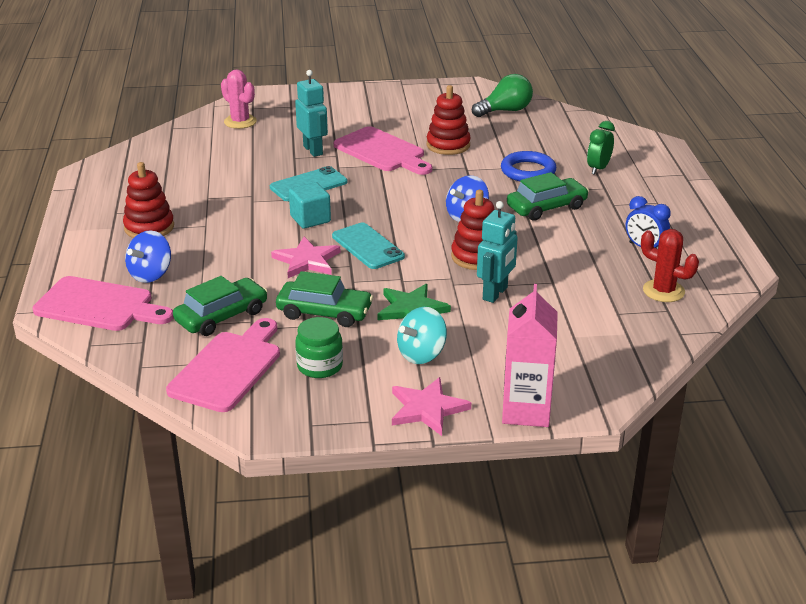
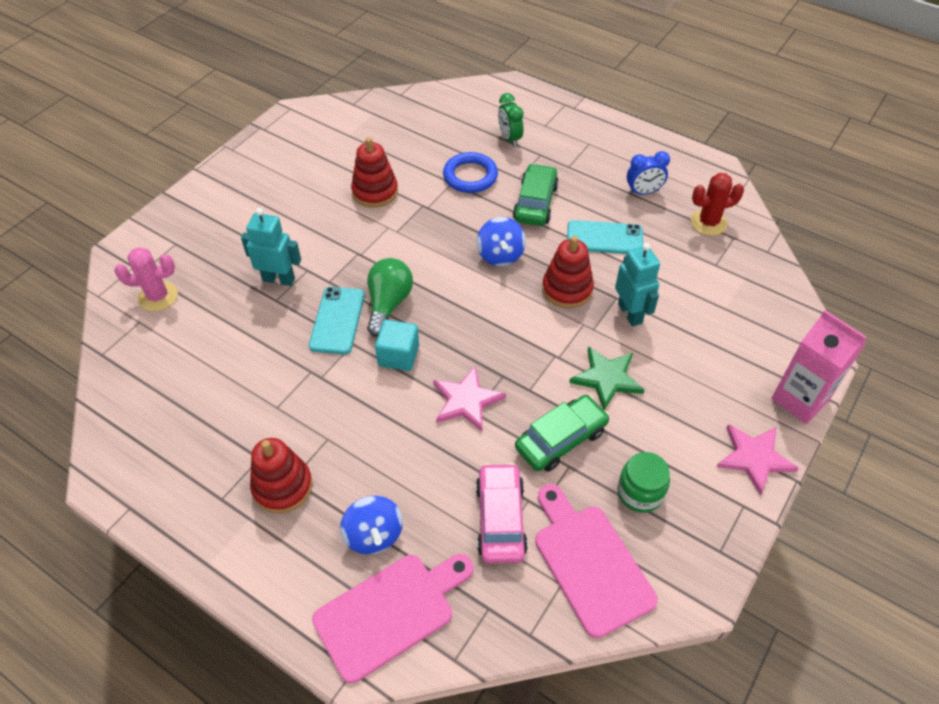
camera: 50 degrees left, 20 degrees up
green car [173,276,268,336] -> pink car [476,463,528,563]
turquoise phone [332,223,405,269] -> turquoise phone moved to [567,220,643,254]
pink cutting board [334,126,432,175] -> none
turquoise spinning top [397,307,447,364] -> none
green light bulb [472,74,533,117] -> green light bulb moved to [367,258,413,337]

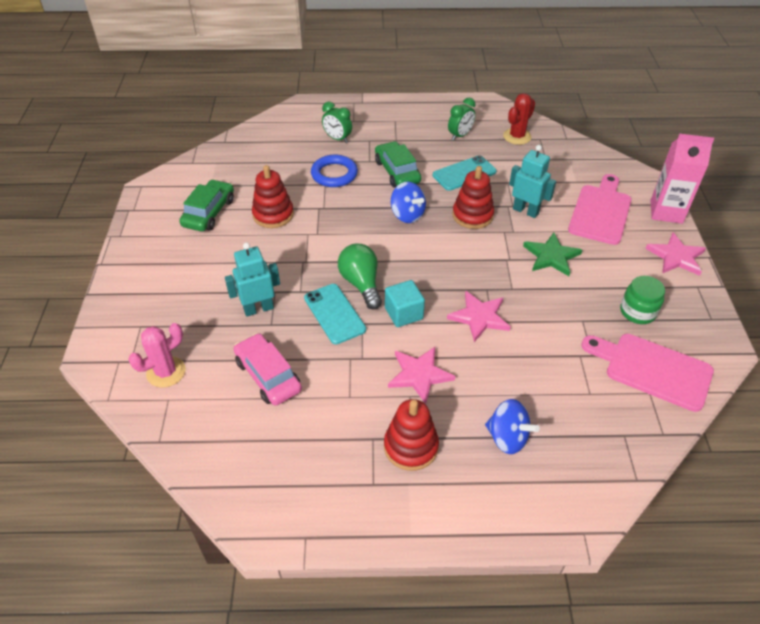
camera: 35 degrees left, 5 degrees down
pink cutting board [312,554,473,683] -> pink cutting board moved to [568,174,632,245]
pink car [476,463,528,563] -> pink car moved to [234,333,302,406]
green car [515,395,610,472] -> green car moved to [179,179,234,232]
blue clock [627,151,670,195] -> green clock [448,98,475,141]
none -> pink star [388,347,455,404]

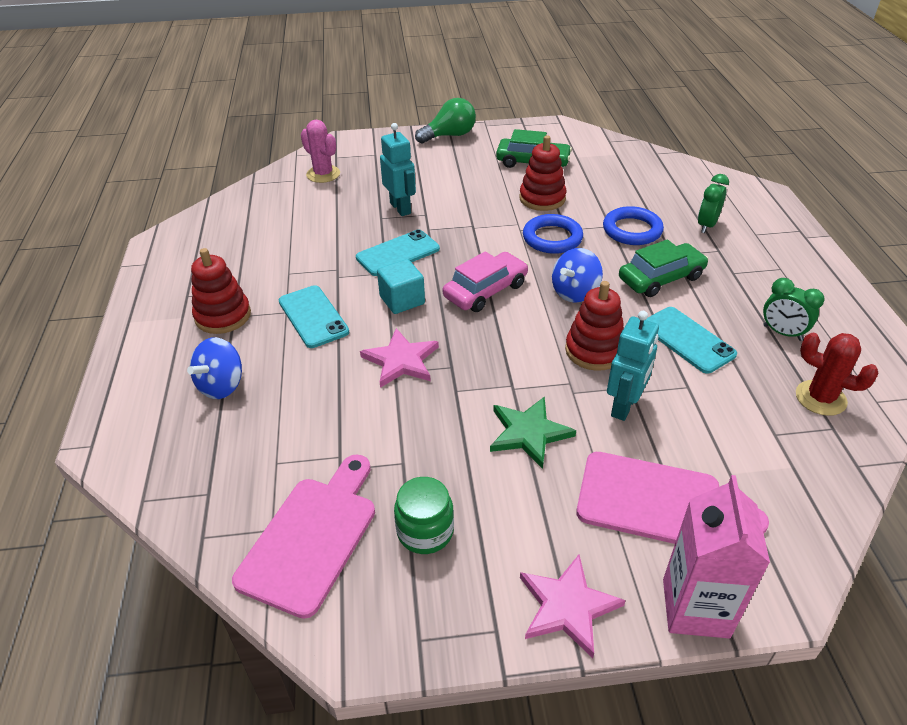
camera: 85 degrees right, 5 degrees down
pink car [234,333,302,406] -> pink car moved to [443,251,528,312]
green light bulb [338,243,382,310] -> green light bulb moved to [415,98,476,144]
pink star [388,347,455,404] -> turquoise phone [279,285,349,348]
none -> blue ring [523,214,583,254]

